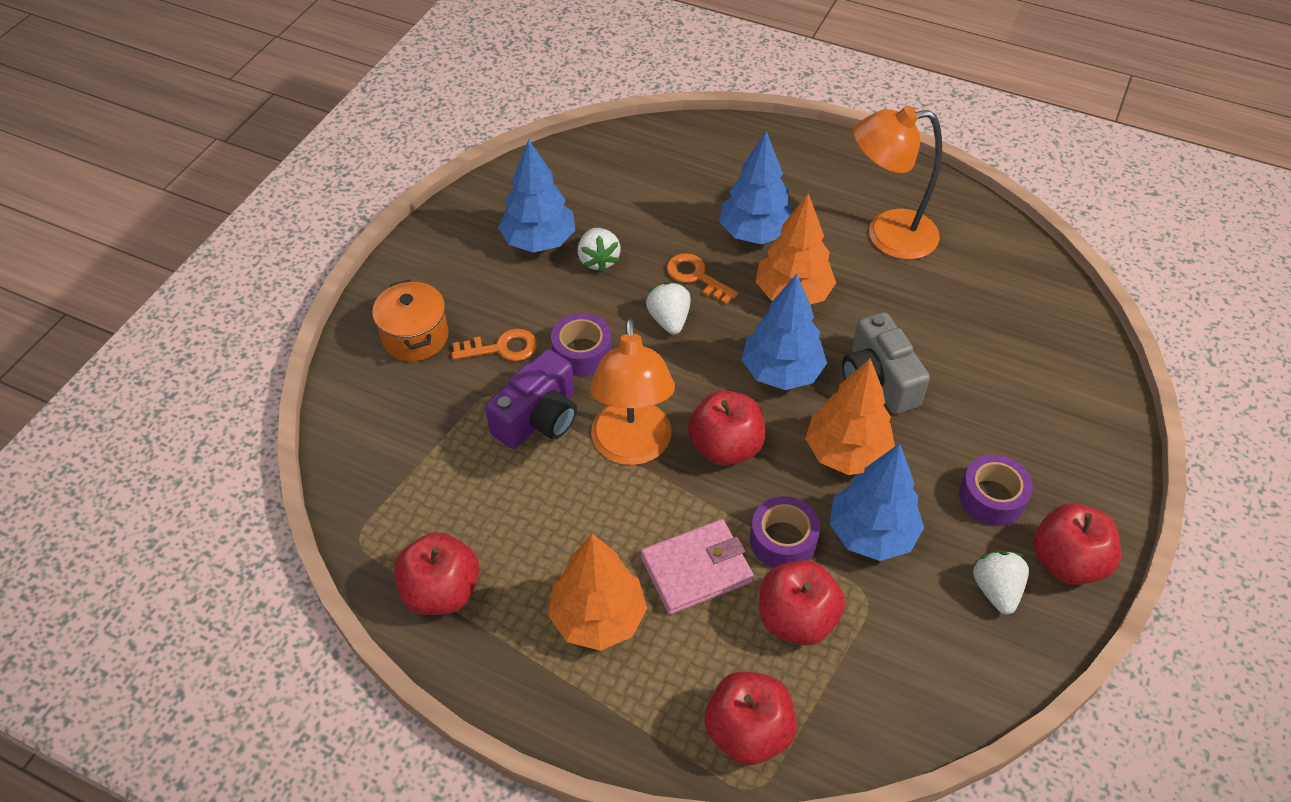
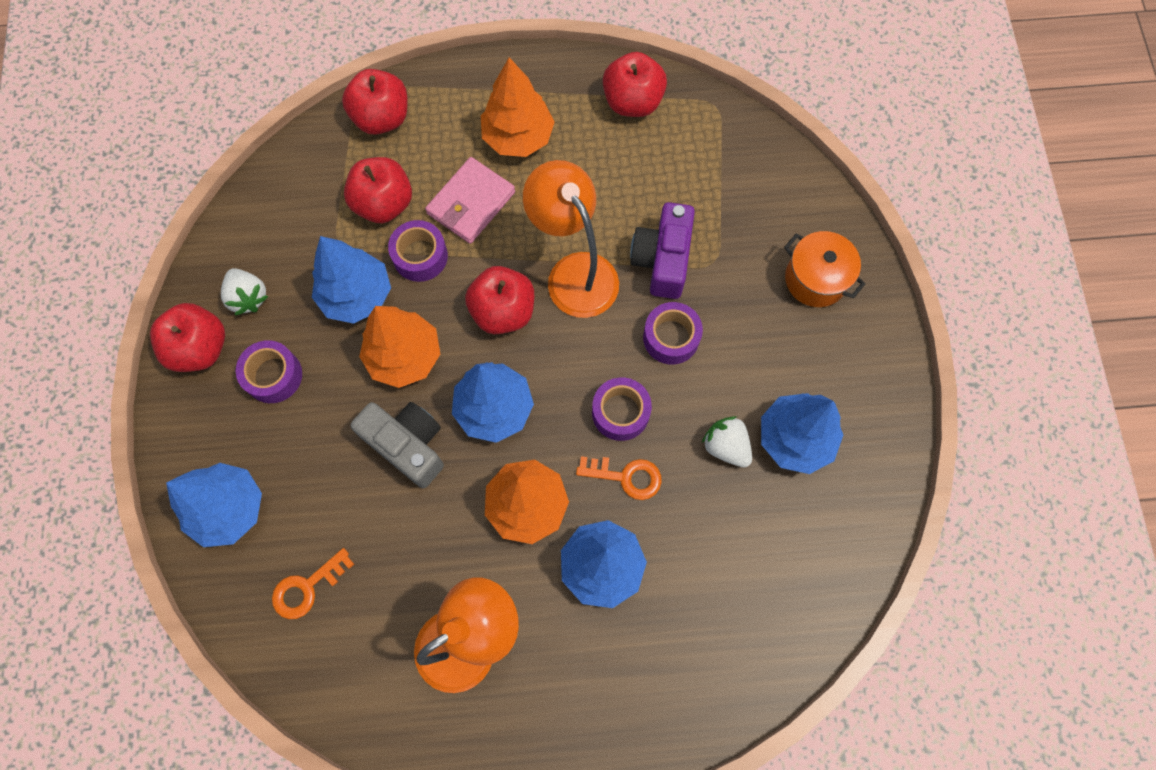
camera: 150 degrees right, 20 degrees up
orange key [451,329,537,361] -> orange key moved to [272,548,354,619]
white strawberry [646,282,691,335] -> purple tape [592,377,652,441]
none -> blue tree [166,463,262,547]

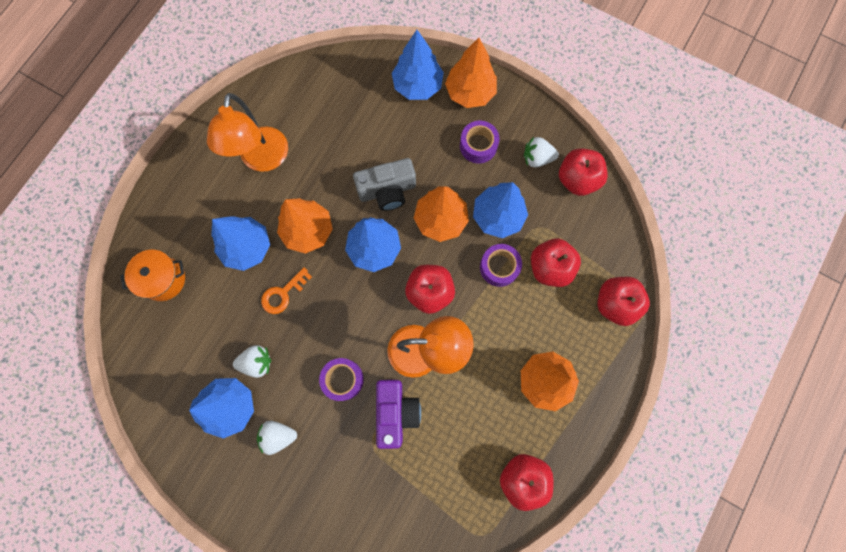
camera: 125 degrees right, 5 degrees up
red apple [150,303,225,372] -> red apple moved to [559,148,608,196]
orange key [272,548,354,619] -> none
pink wallet [425,157,515,244] -> none
purple tape [592,377,652,441] -> none
purple camera [630,202,695,299] -> purple camera turned 45 degrees clockwise [376,380,421,449]
orange pot [784,231,865,307] -> orange pot moved to [120,250,185,301]
none -> white strawberry [257,421,297,455]
none -> orange tree [445,38,497,108]

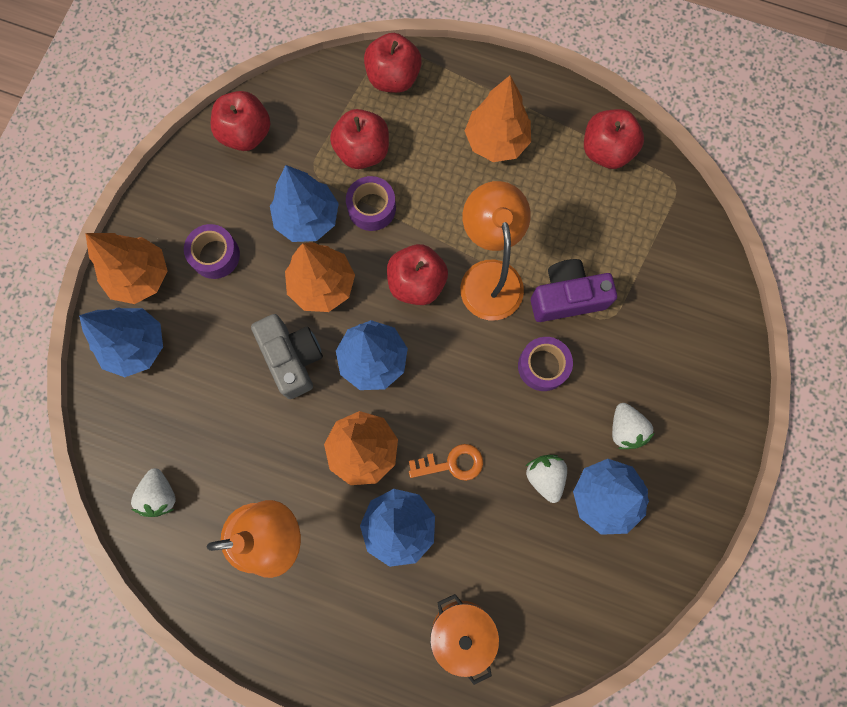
camera: 100 degrees left, 0 degrees up
orange key [261,267,312,314] -> orange key turned 45 degrees counterclockwise [409,444,483,481]
white strawberry [524,137,559,167] -> white strawberry moved to [131,468,175,517]

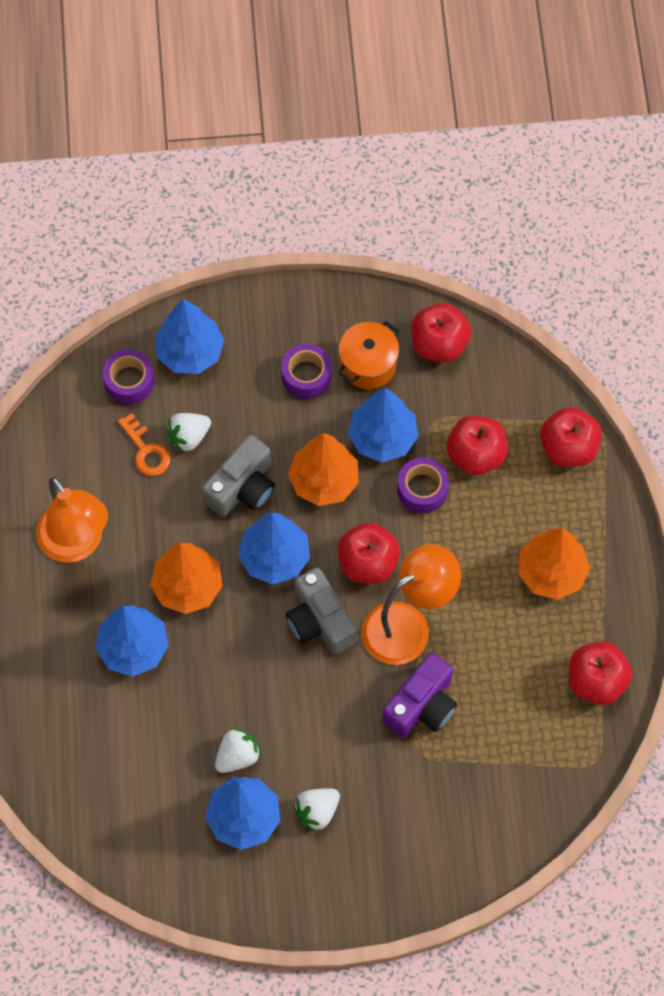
camera: 65 degrees right, 10 degrees down
orange tree [85,233,167,304] -> none
white strawberry [131,468,175,517] -> white strawberry moved to [166,413,211,453]
orange key [409,444,483,481] -> orange key moved to [118,413,170,476]
orange pot [430,594,499,685] -> orange pot moved to [338,321,399,389]
purple tape [518,337,573,391] -> purple tape moved to [103,349,154,404]
purple camera [531,259,617,322] -> purple camera turned 75 degrees clockwise [382,653,457,738]
none -> grey camera [286,567,357,655]

